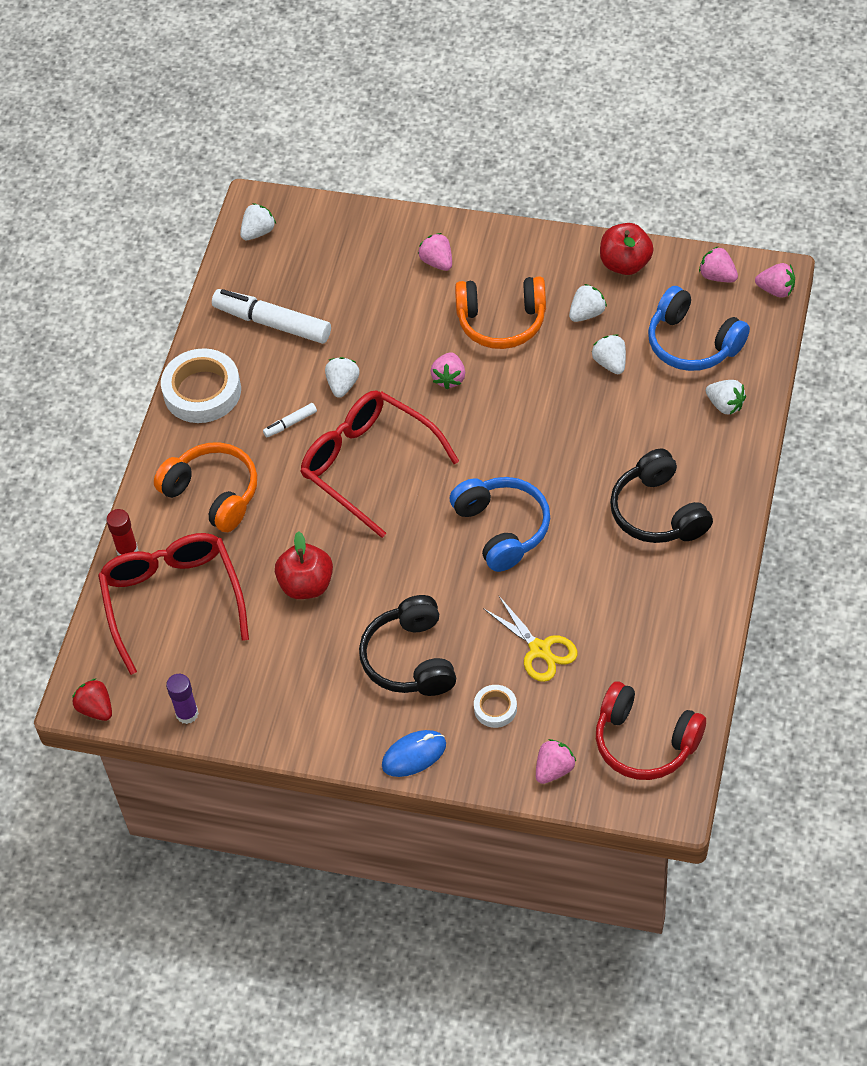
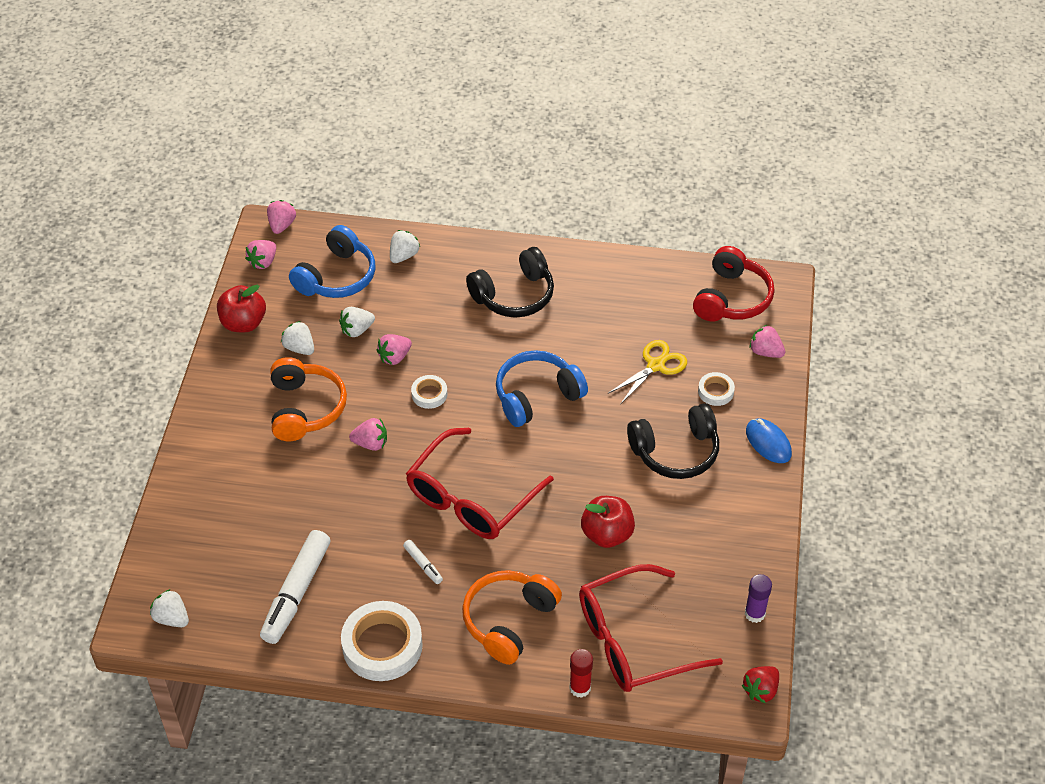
camera: 100 degrees left, 5 degrees down
white strawberry [325,357,360,398] -> none
pink strawberry [418,233,452,271] -> pink strawberry moved to [377,334,412,365]
none -> white tape [411,375,447,409]

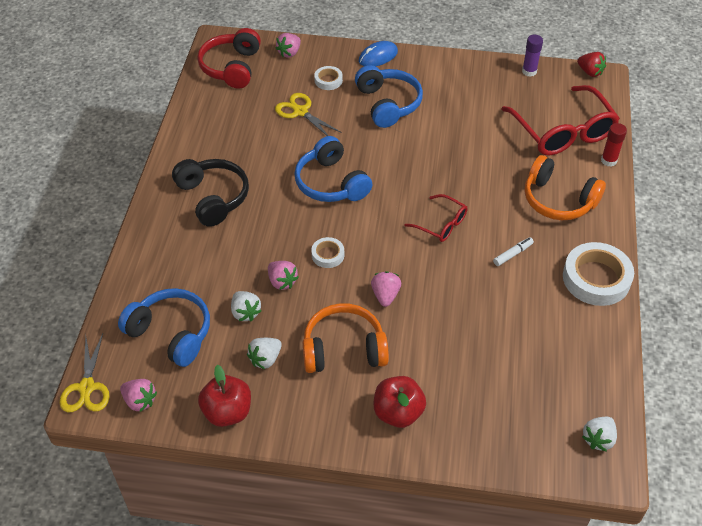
camera: 90 degrees left, 0 degrees up
white marker [260,530,331,644] -> none
pink strawberry [267,200,296,234] -> yellow scissors [60,334,110,412]
white strawberry [390,230,420,263] -> none
red glasses [406,428,554,539] -> red glasses [404,194,468,242], size x0.51
red apple [581,496,635,548] -> red apple moved to [374,376,426,428]
black headphones [627,403,719,479] -> blue headphones [355,65,423,128]
red headphones [693,246,775,321] -> red headphones turned 105 degrees counterclockwise [197,28,261,88]

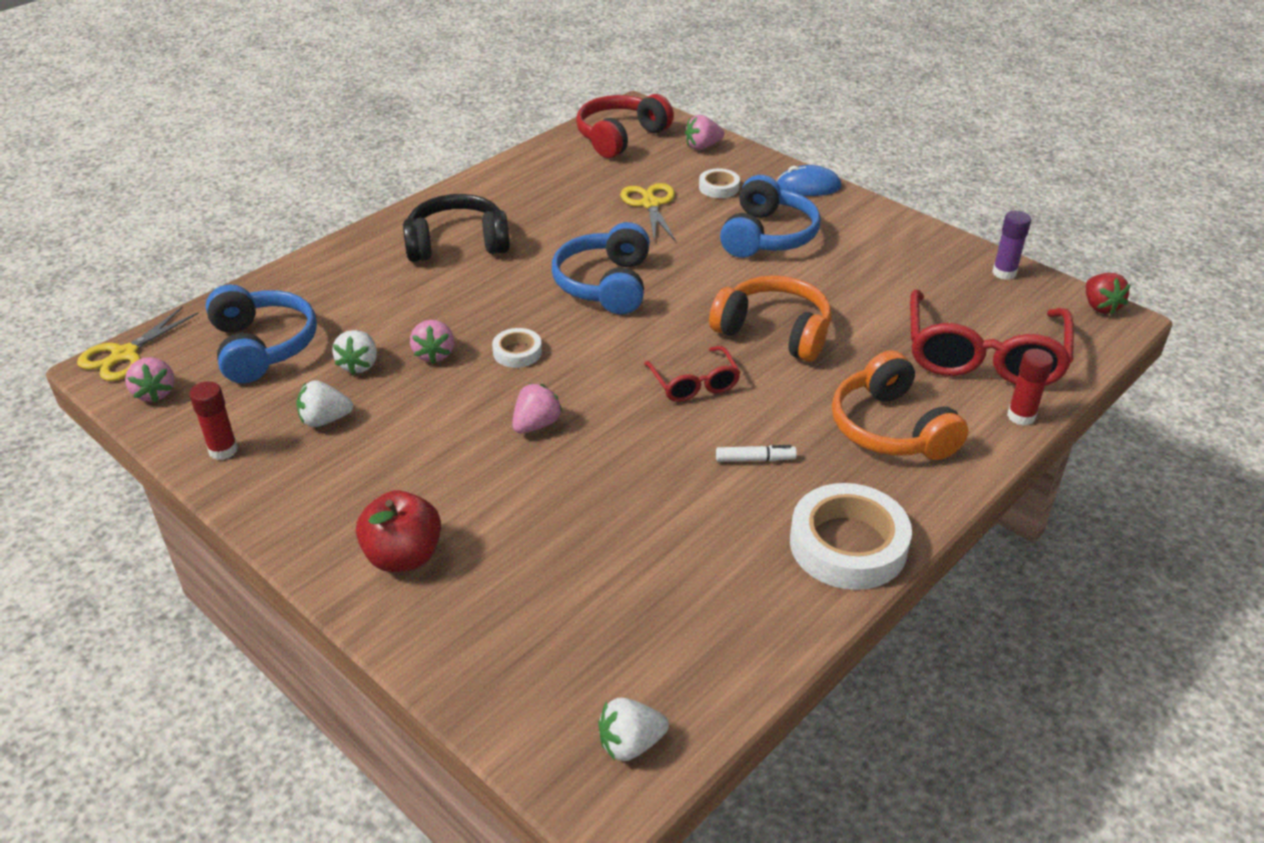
camera: 35 degrees right, 10 degrees down
black headphones [172,159,249,227] -> black headphones turned 105 degrees counterclockwise [403,194,510,262]
red apple [198,365,251,427] -> red glue stick [189,381,238,460]
orange headphones [303,303,389,373] -> orange headphones moved to [709,276,831,362]

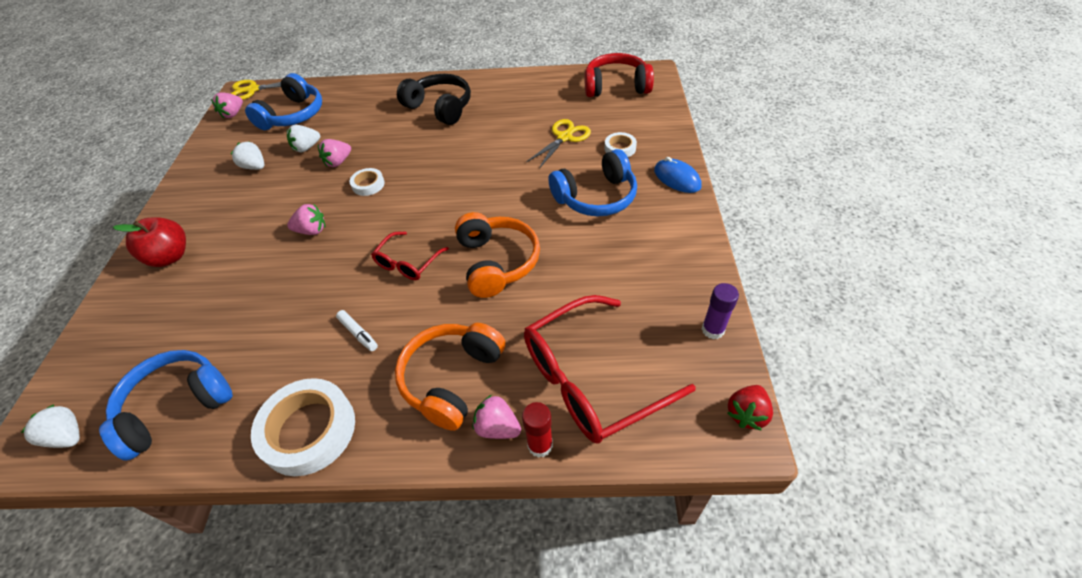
camera: 50 degrees right, 10 degrees up
red glue stick [189,381,238,460] -> none
blue headphones [552,222,650,315] -> blue headphones moved to [99,350,233,461]
pink strawberry [685,115,724,150] -> pink strawberry moved to [472,395,521,439]

